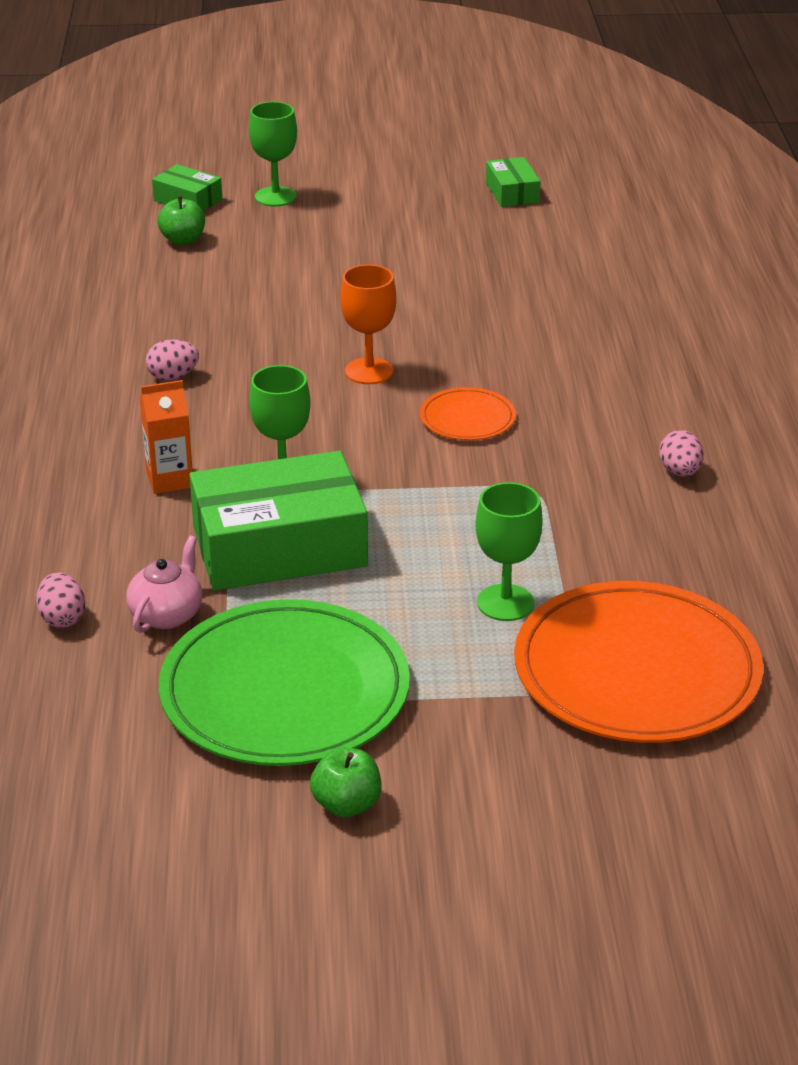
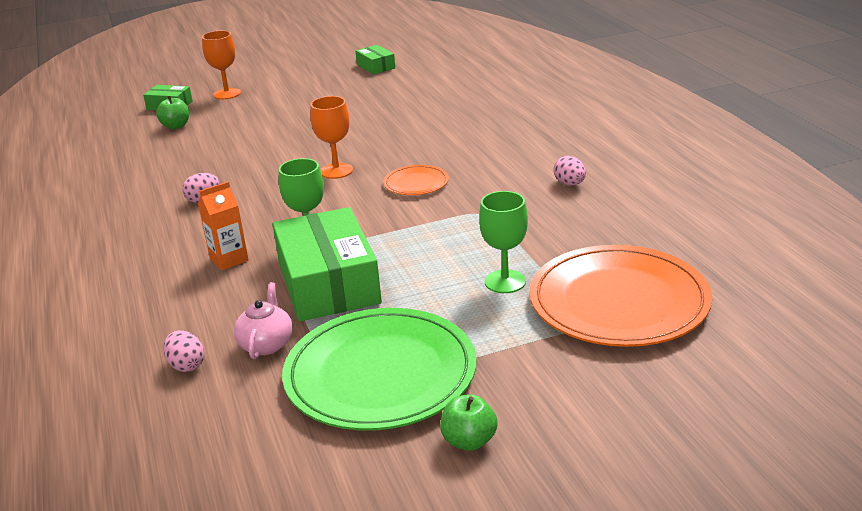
camera: 15 degrees left, 5 degrees down
green box [189,451,368,591] -> green box turned 75 degrees counterclockwise [272,207,382,322]
green goblet [249,102,297,206] -> orange goblet [202,31,241,99]

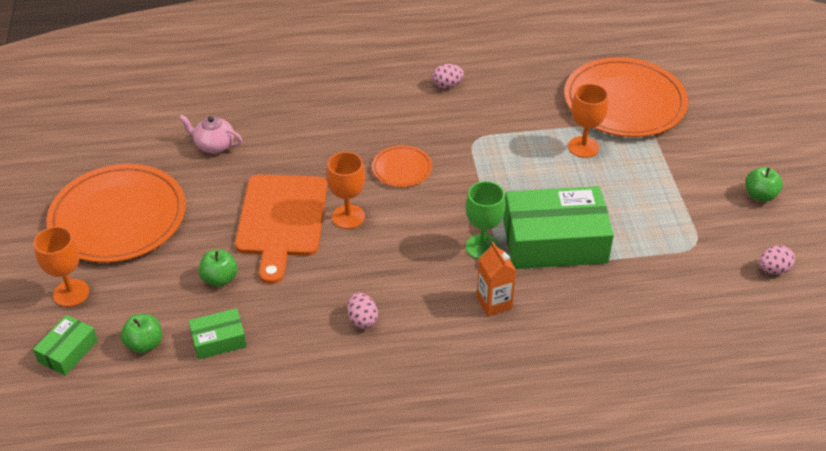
camera: 80 degrees left, 15 degrees up
pink egg [163,331,204,372] -> pink egg moved to [759,245,795,274]
pink teapot [234,282,293,359] -> pink teapot moved to [179,115,242,153]
green plate [282,308,477,430] -> none
green box [355,45,395,74] -> green box moved to [188,308,247,360]
green goblet [479,191,528,293] -> orange goblet [568,84,608,158]
none -> orange plate [47,164,186,263]
none -> green apple [198,249,237,287]
none -> orange cutting board [235,174,328,284]

